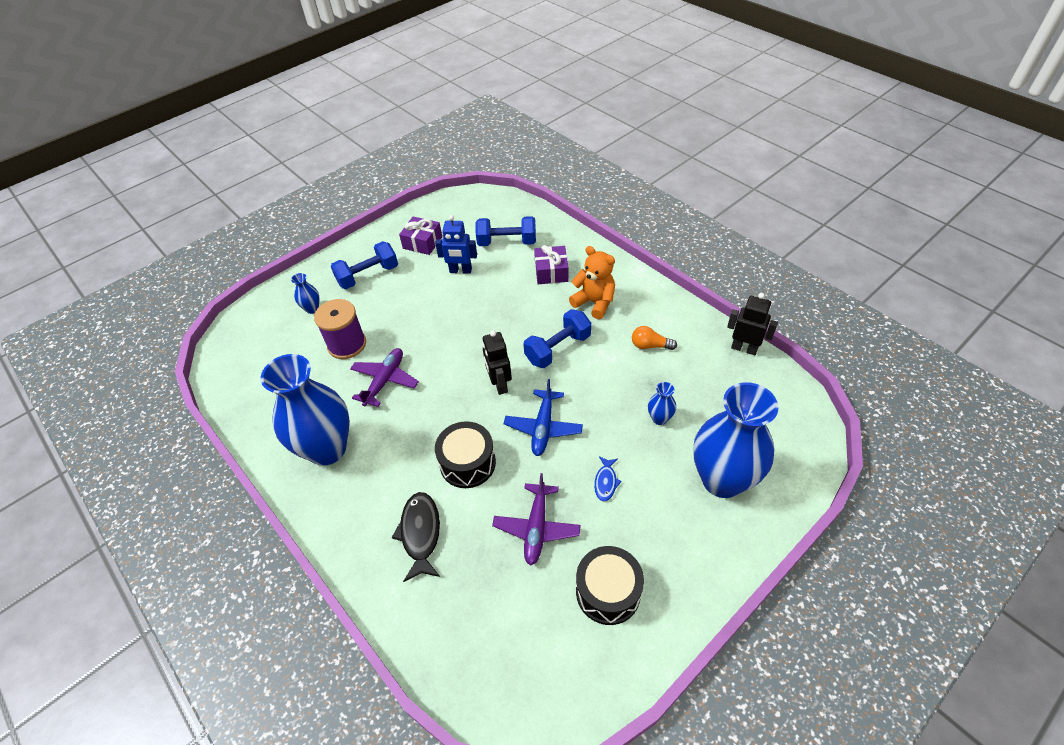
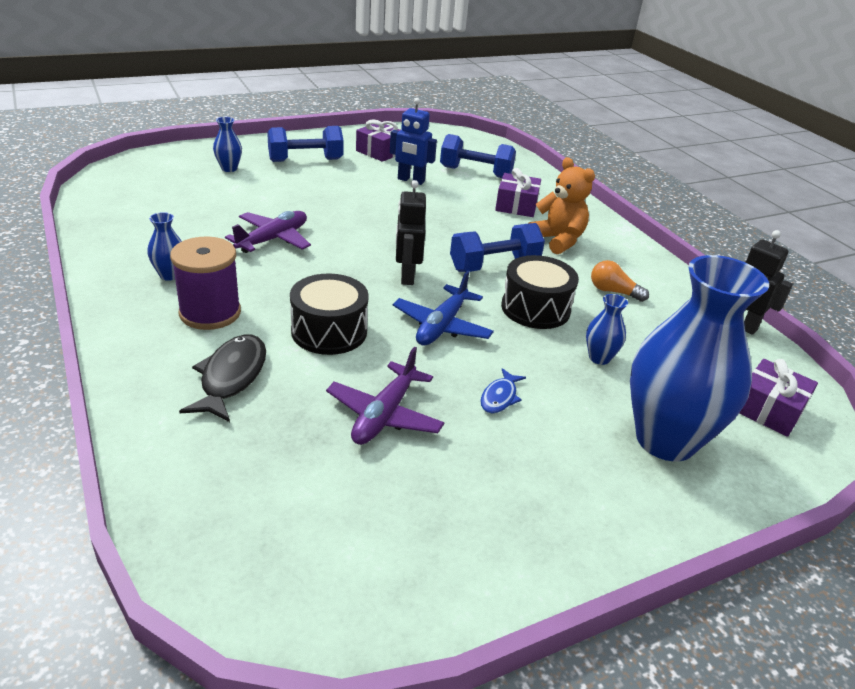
camera: 10 degrees right, 15 degrees down
blue vase [261,354,350,465] -> blue vase [147,212,182,281], size x0.41
purple spool [314,299,366,359] -> purple spool moved to [170,237,241,330]
black drum [576,546,644,625] -> black drum moved to [501,255,579,329]
none -> purple gift [739,359,818,437]

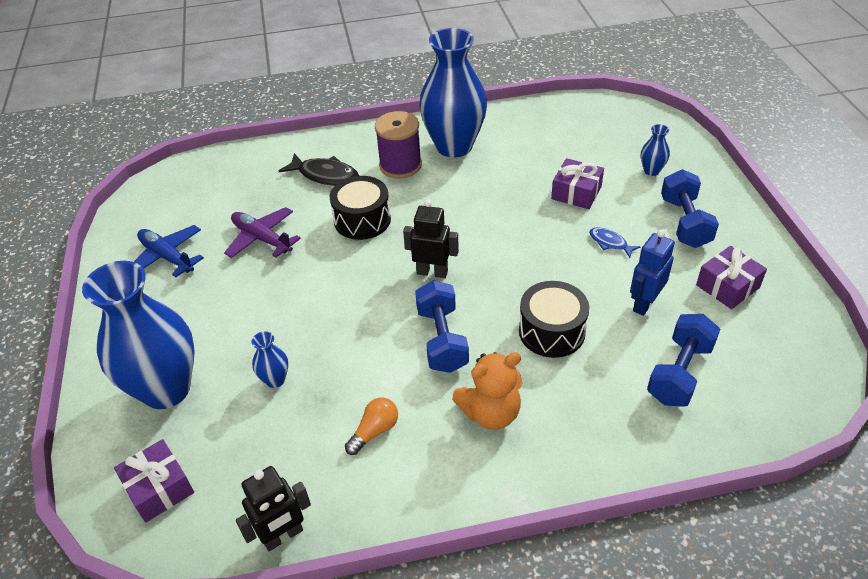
camera: 110 degrees right, 10 degrees up
blue vase [147,212,182,281] -> blue vase [419,28,487,158], size x2.47
purple plane [225,211,311,253] -> none
blue plane [393,270,494,346] -> blue plane moved to [134,225,204,277]
blue fish [480,368,526,414] -> blue fish moved to [589,227,641,258]
purple gift [495,168,541,217] -> purple gift moved to [551,158,604,209]
black drum [501,255,579,329] -> black drum moved to [519,281,589,358]

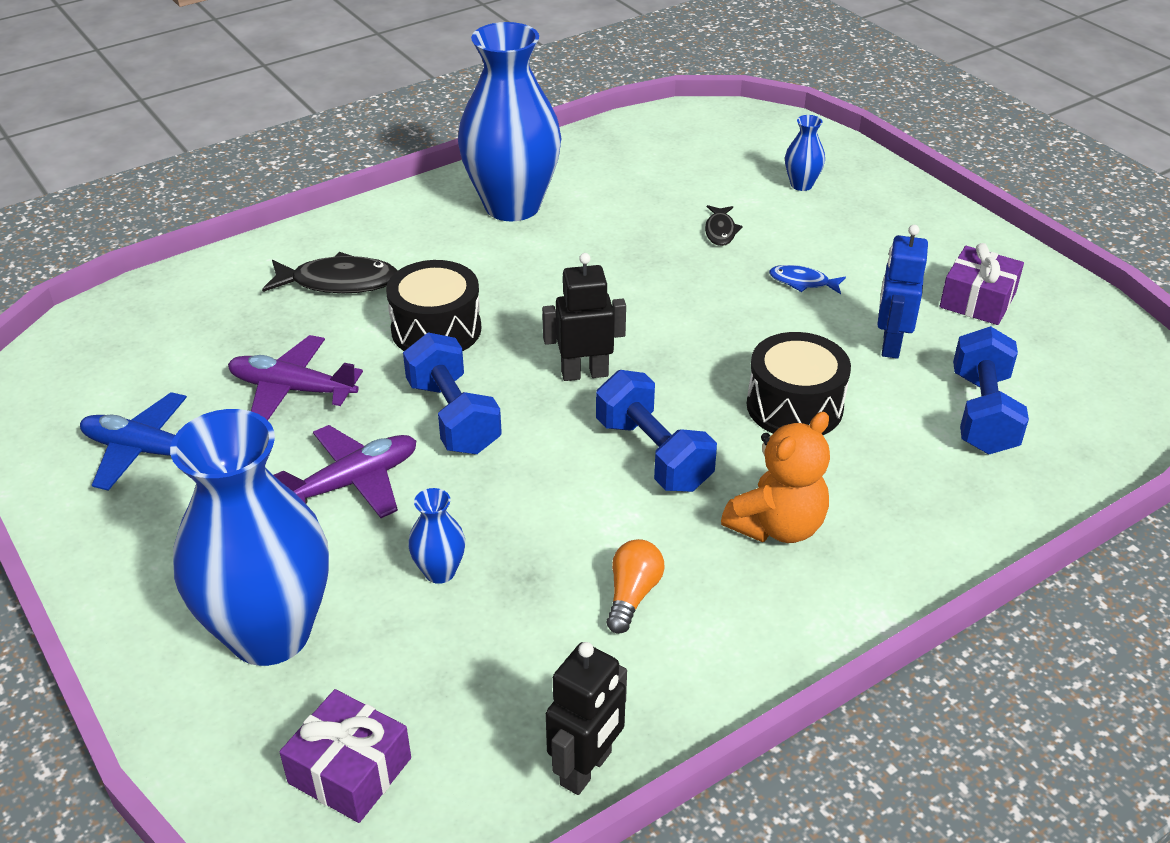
camera: 25 degrees left, 5 degrees down
purple spool [375,111,422,178] -> none
purple gift [551,158,604,209] -> black fish [705,205,743,246]
blue dumbbell [661,169,719,248] -> blue dumbbell moved to [403,332,502,454]
none -> purple plane [274,425,416,518]

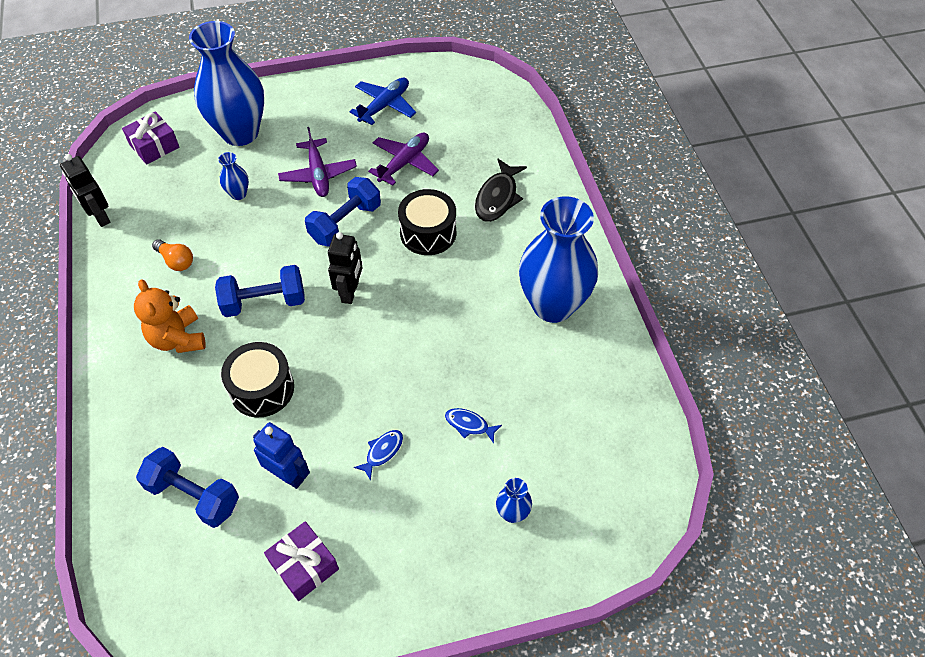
camera: 110 degrees right, 15 degrees up
blue dumbbell [403,332,502,454] -> blue dumbbell turned 45 degrees counterclockwise [305,177,381,247]
black fish [705,205,743,246] -> blue fish [445,408,502,443]

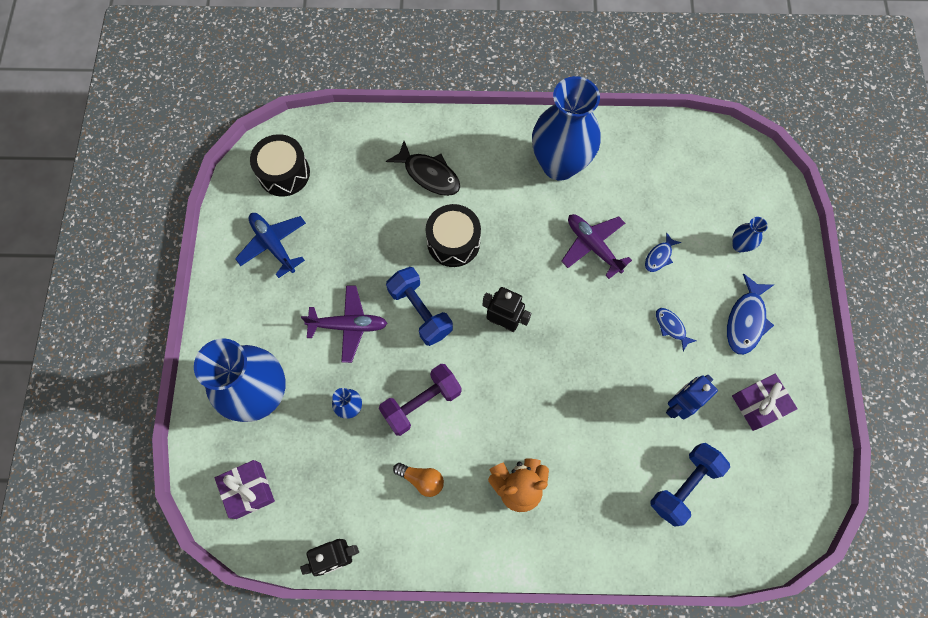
camera: 75 degrees left, 15 degrees up
orange light bulb [152,239,193,271] -> orange light bulb turned 60 degrees clockwise [393,463,444,497]
blue dumbbell [215,265,305,317] -> none
black drum [221,342,294,418] -> black drum moved to [250,134,310,197]
purple plane [368,133,439,186] -> purple plane moved to [561,214,632,279]
none -> purple dumbbell [379,364,461,436]
none -> blue fish [727,274,774,355]

